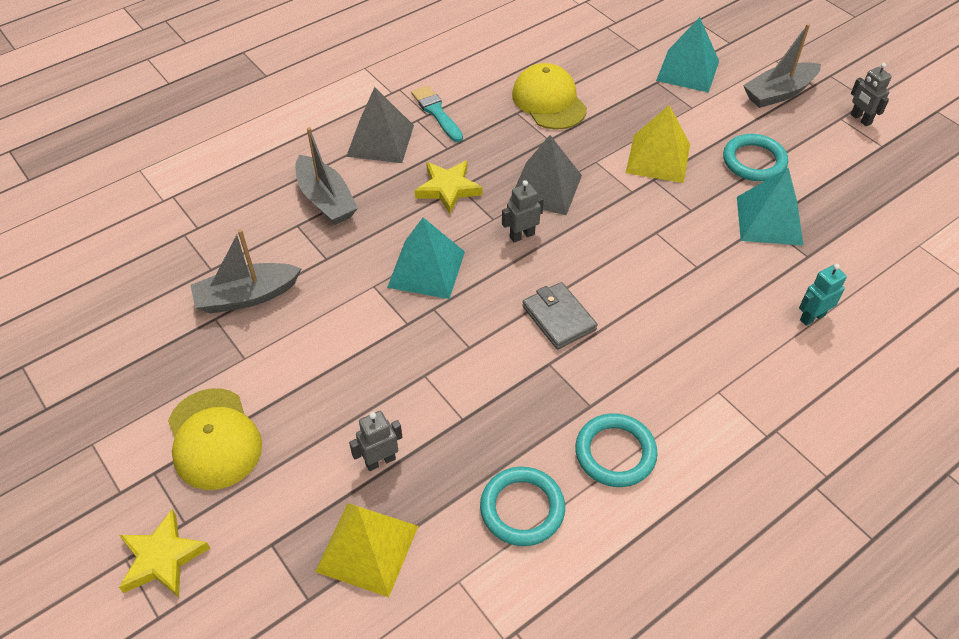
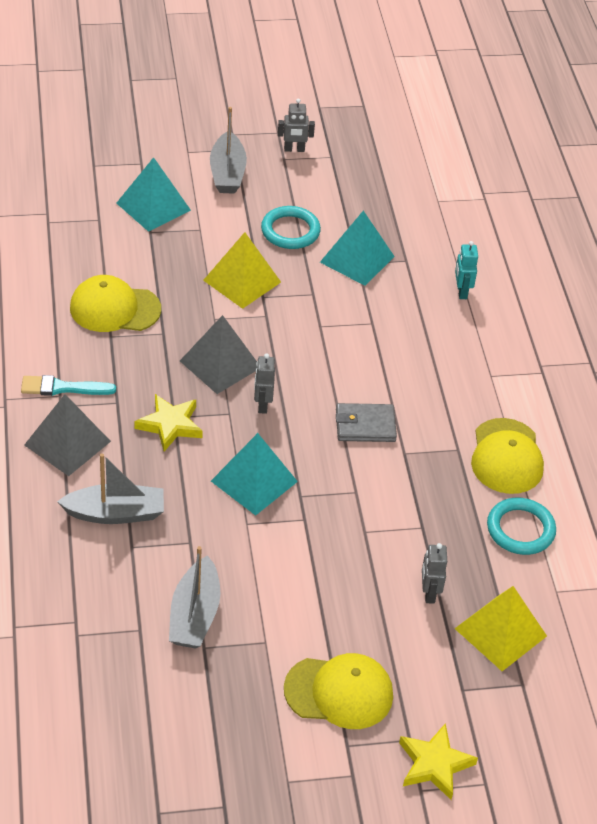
camera: 65 degrees left, 5 degrees down
turquoise ring [575,413,658,487] -> yellow cap [471,418,544,494]

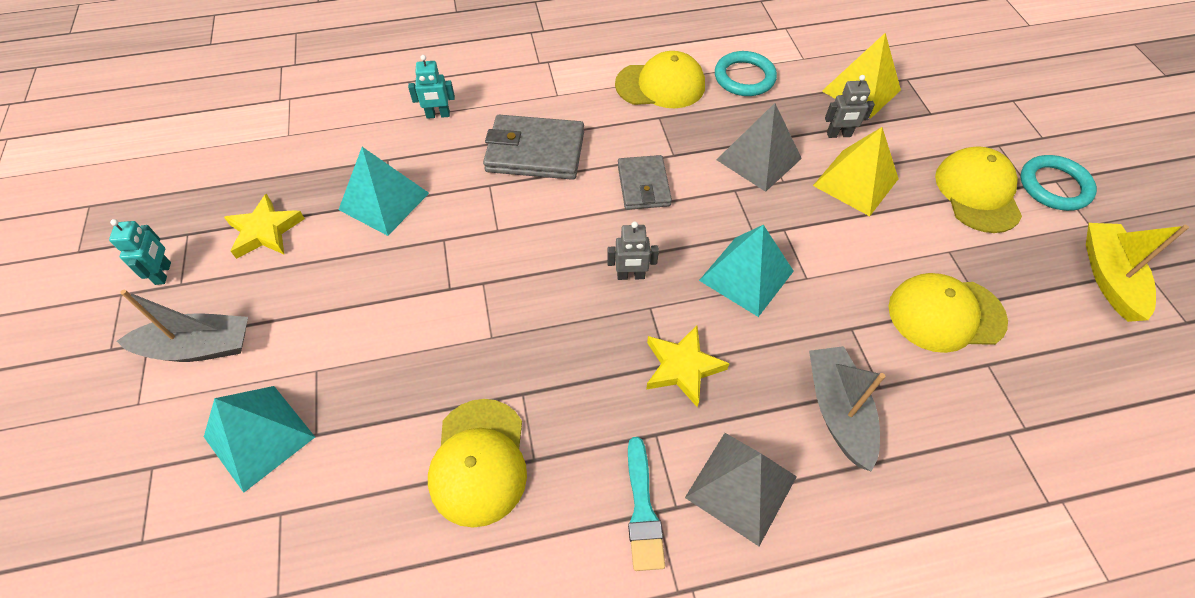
camera: 90 degrees left, 10 degrees up
grey boat [169,546,220,649] -> yellow cap [888,273,1008,353]
grey pyramid [180,315,257,394] -> grey pyramid moved to [716,103,802,192]
yellow pyramid [203,232,281,309] -> yellow pyramid moved to [813,127,899,216]
turquoise ring [261,206,321,249] -> turquoise ring moved to [1020,155,1097,211]
grey robot [278,98,315,152] -> turquoise robot [109,219,171,285]
yellow star [399,723,478,800] -> yellow star moved to [224,194,305,259]
none -> grey wallet [483,115,584,180]
none -> yellow boat [1086,223,1189,322]

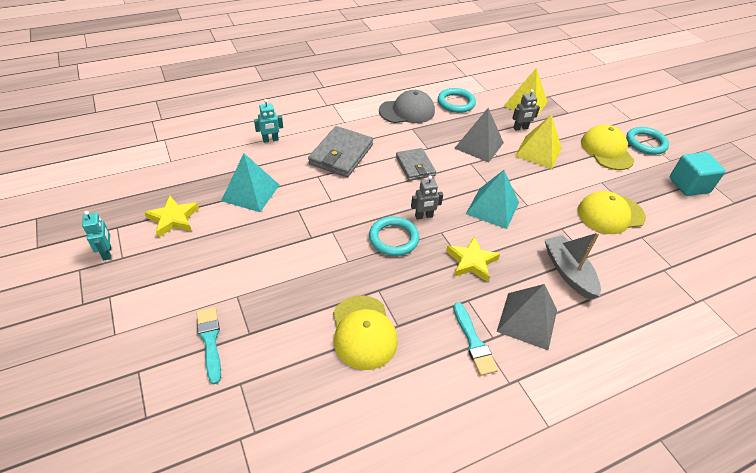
camera: 15 degrees left, 10 degrees down
grey boat [117,290,248,362] -> none
turquoise pyramid [204,386,315,493] -> turquoise brush [196,307,221,384]
grey wallet [483,115,584,180] -> grey wallet turned 60 degrees counterclockwise [308,126,373,177]
yellow cap [615,51,705,108] -> grey cap [379,90,435,123]
yellow boat [1086,223,1189,322] -> turquoise cube [670,152,726,196]
none -> turquoise ring [369,217,419,256]

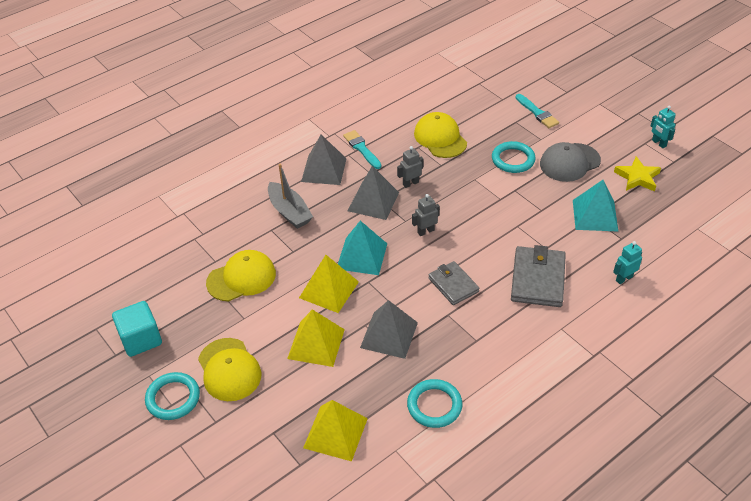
camera: 170 degrees right, 0 degrees up
turquoise ring [369,217,419,256] -> turquoise ring moved to [492,141,536,173]
grey cap [379,90,435,123] -> grey cap moved to [540,142,601,182]
yellow star [446,236,500,282] -> grey pyramid [348,166,399,220]
grey robot [512,89,540,131] -> grey robot moved to [397,146,424,188]
none -> yellow pyramid [299,255,359,313]

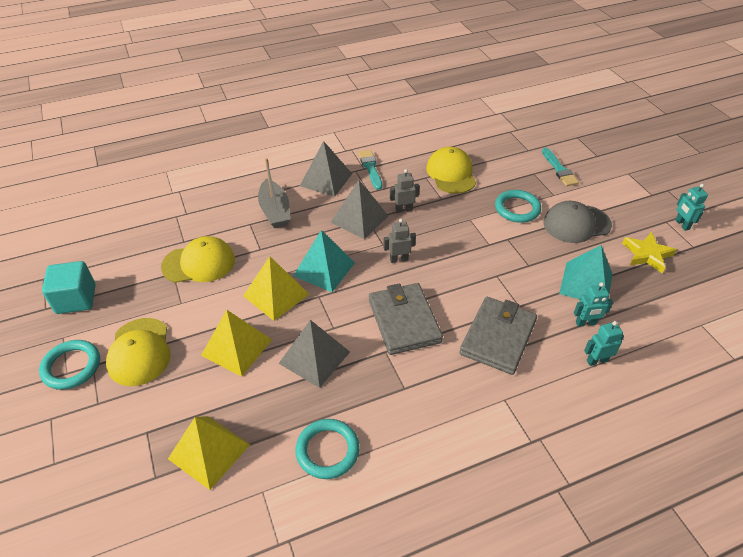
camera: 15 degrees right, 0 degrees up
grey wallet [428,261,479,305] -> grey wallet [369,283,443,355], size x1.53
none -> turquoise robot [574,282,613,327]

